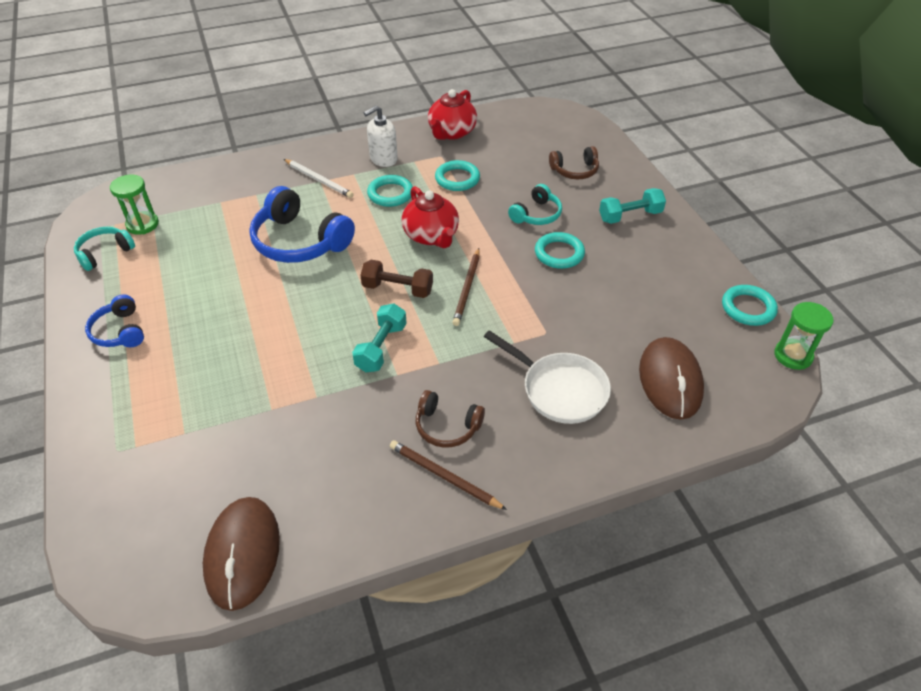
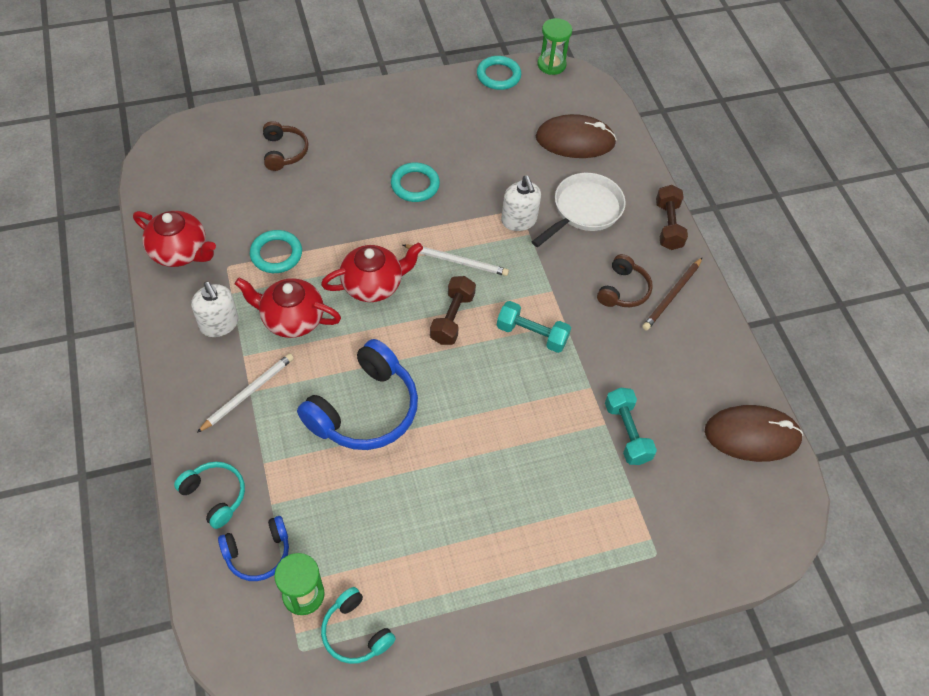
camera: 90 degrees left, 10 degrees up
blue headphones [85,295,144,347] -> blue headphones moved to [218,516,289,581]
turquoise ring [367,175,413,207] -> red teapot [235,278,341,338]
brown pencil [452,248,480,326] -> white pencil [403,245,509,276]
turquoise headphones [508,184,562,225] -> turquoise headphones moved to [174,461,245,529]
turquoise dumbbell [599,188,666,224] -> turquoise dumbbell moved to [605,388,657,465]
none -> white soap dispenser [501,176,541,231]
none -> brown dumbbell [656,185,688,250]

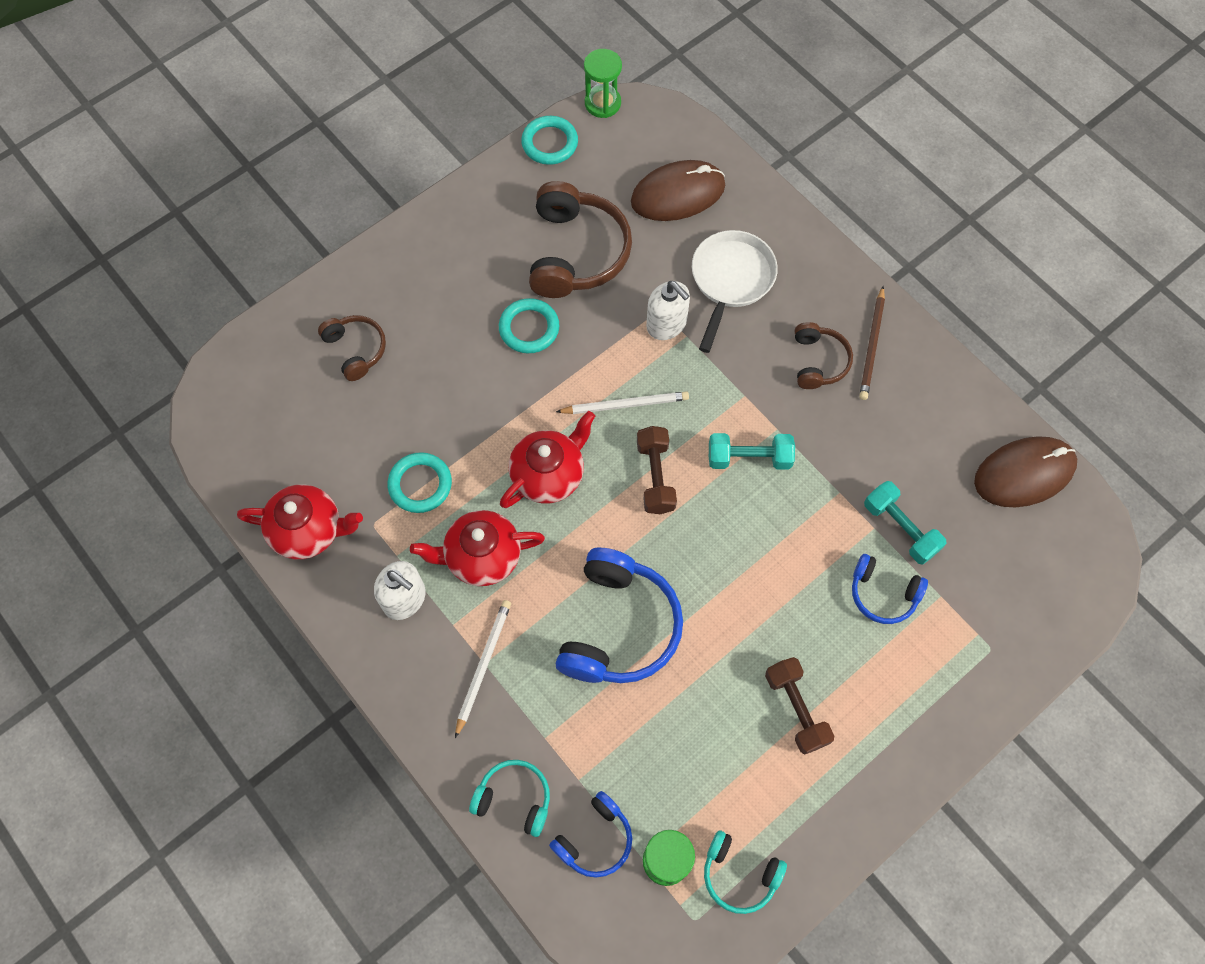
camera: 20 degrees left, 10 degrees up
brown dumbbell [656,185,688,250] -> brown dumbbell moved to [765,657,834,755]
none -> brown headphones [529,181,632,298]
none -> blue headphones [852,554,928,624]

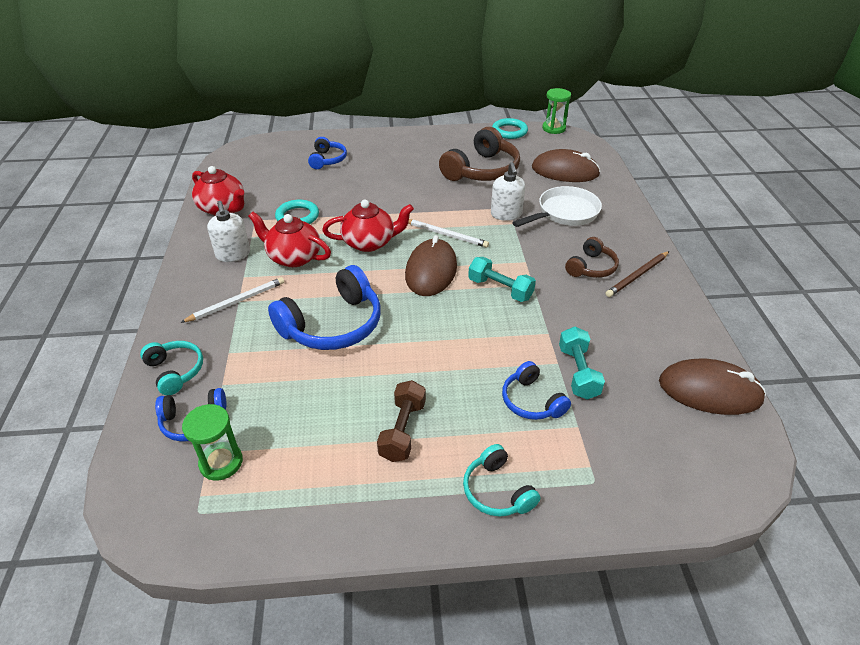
camera: 35 degrees right, 25 degrees down
brown headphones [318,315,386,381] -> blue headphones [308,137,347,169]
turquoise ring [499,298,559,353] -> none
brown dumbbell [637,426,677,514] -> brown mouse [405,235,457,296]
turquoise headphones [704,830,787,914] -> turquoise headphones moved to [463,444,540,517]

